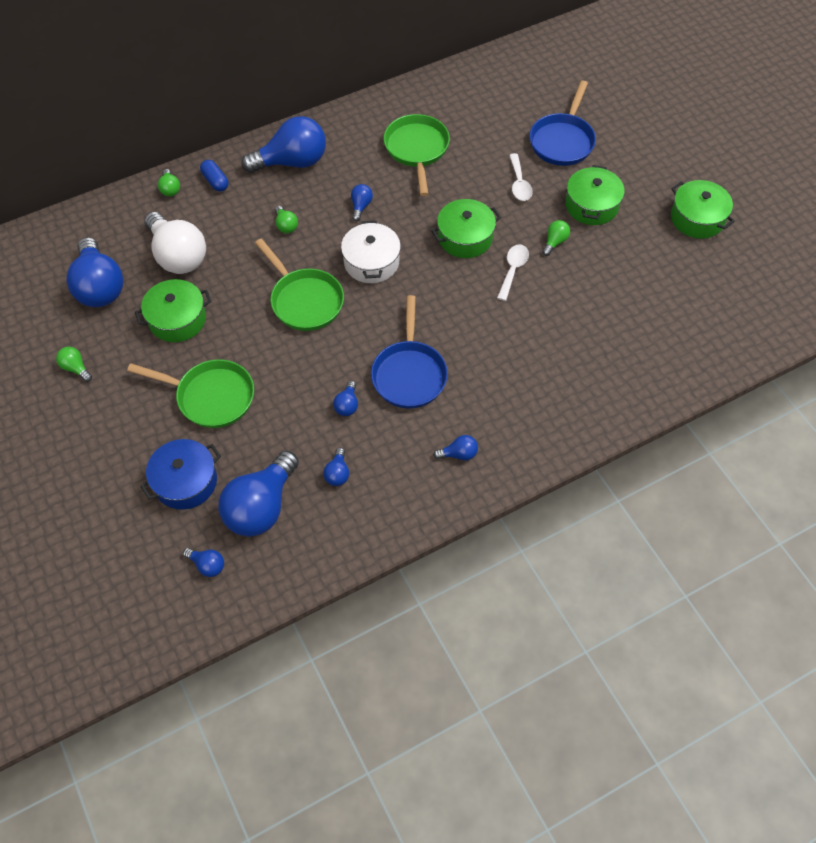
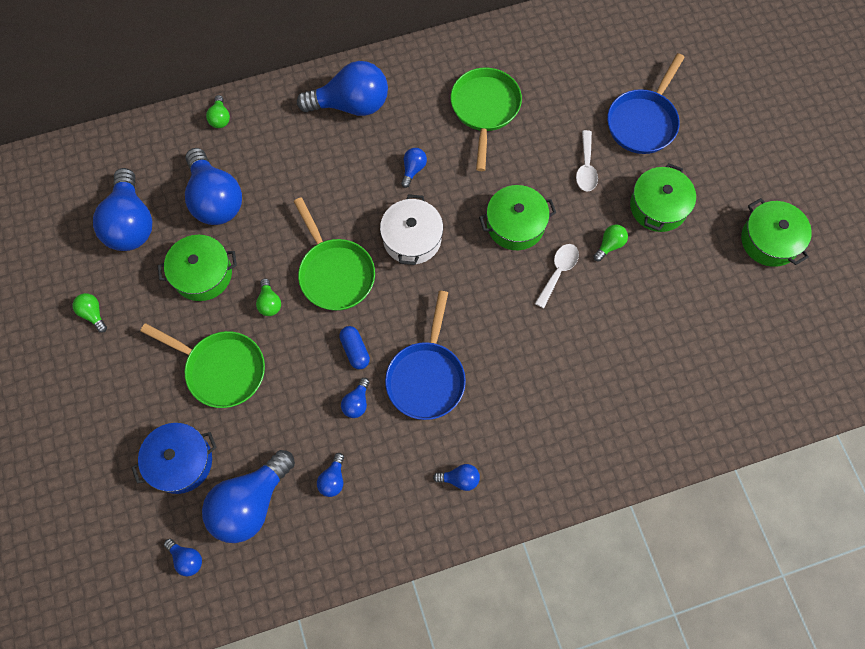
camera: 10 degrees right, 10 degrees up
white light bulb [144,212,206,274] -> blue light bulb [185,148,242,225]
blue capsule [200,160,228,192] -> blue capsule moved to [339,326,370,369]
green light bulb [275,206,298,233] -> green light bulb moved to [256,278,281,316]

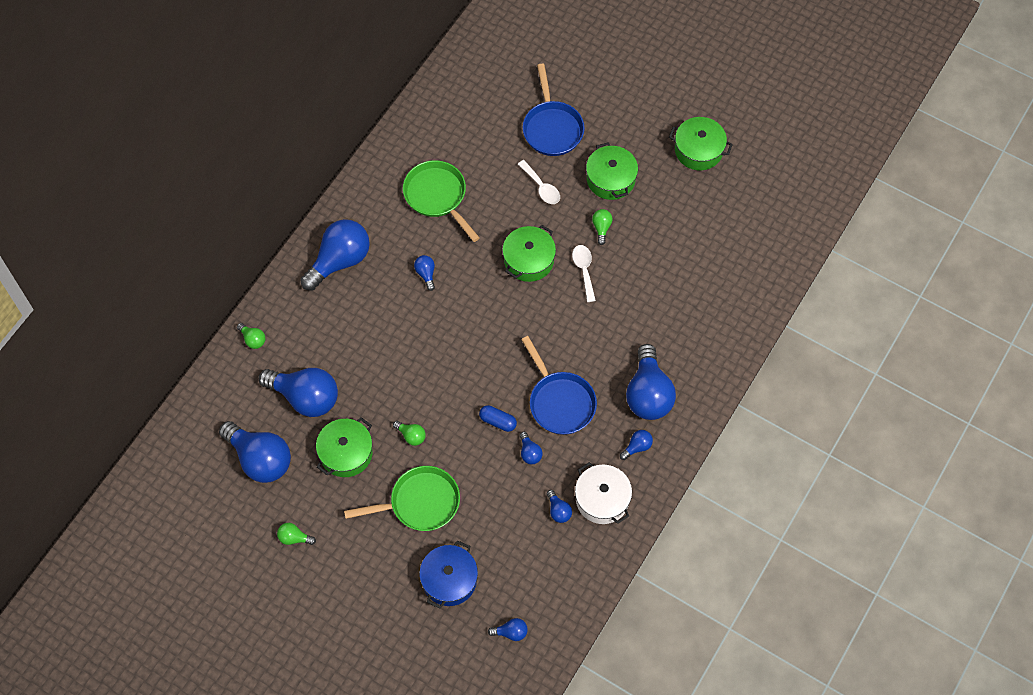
camera: 40 degrees left, 5 degrees down
blue light bulb [202,450,295,543] -> blue light bulb moved to [626,344,676,420]
green pan [293,197,375,311] -> none
white pot [380,194,443,265] -> white pot moved to [575,462,632,524]

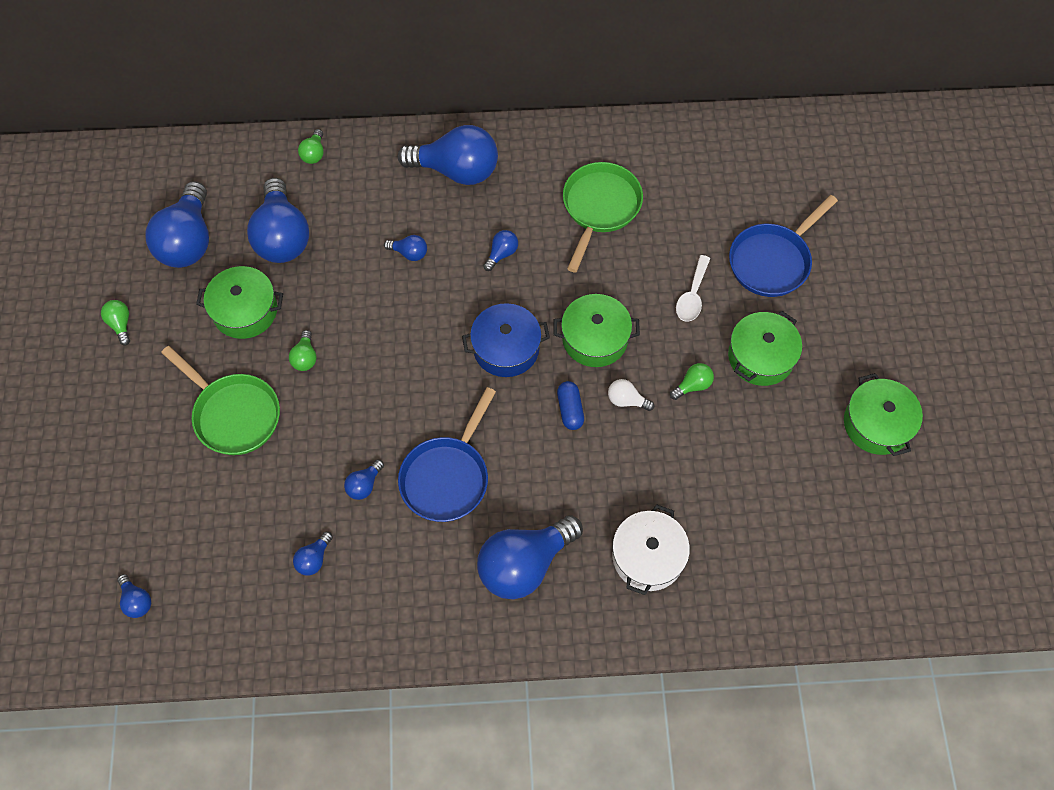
camera: 55 degrees right, 0 degrees up
blue pot [419,540,478,608] -> blue pot moved to [462,303,550,377]
blue capsule [479,405,517,432] -> blue capsule moved to [557,381,584,430]
white spoon [572,245,596,302] -> white light bulb [608,379,654,411]
white pot [575,462,632,524] -> white pot moved to [612,504,690,595]
blue light bulb [620,430,653,460] -> blue light bulb moved to [384,235,427,261]

